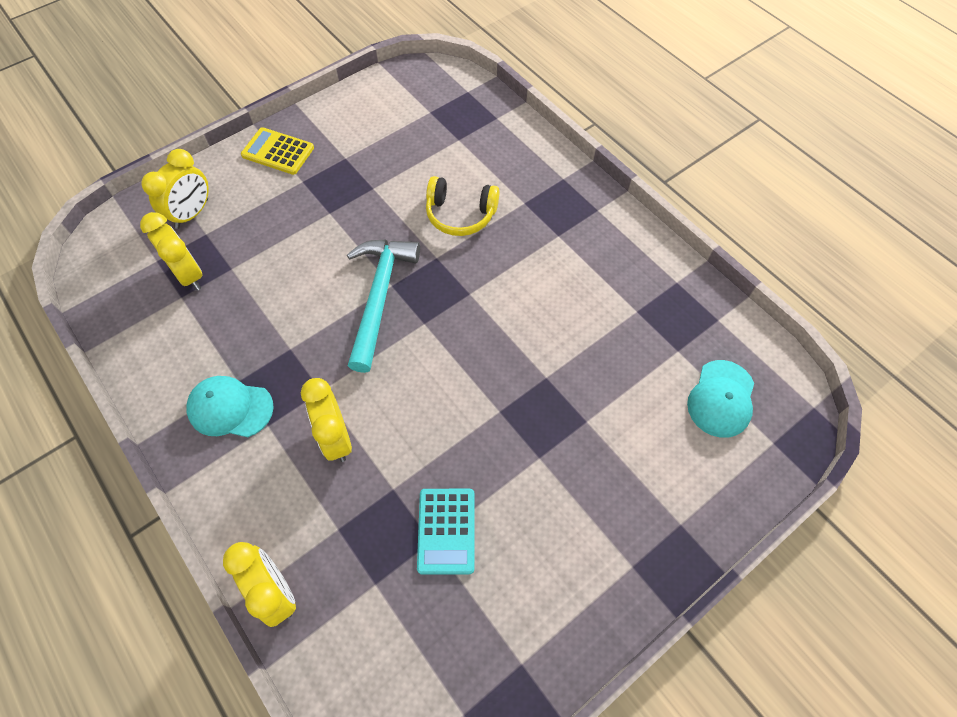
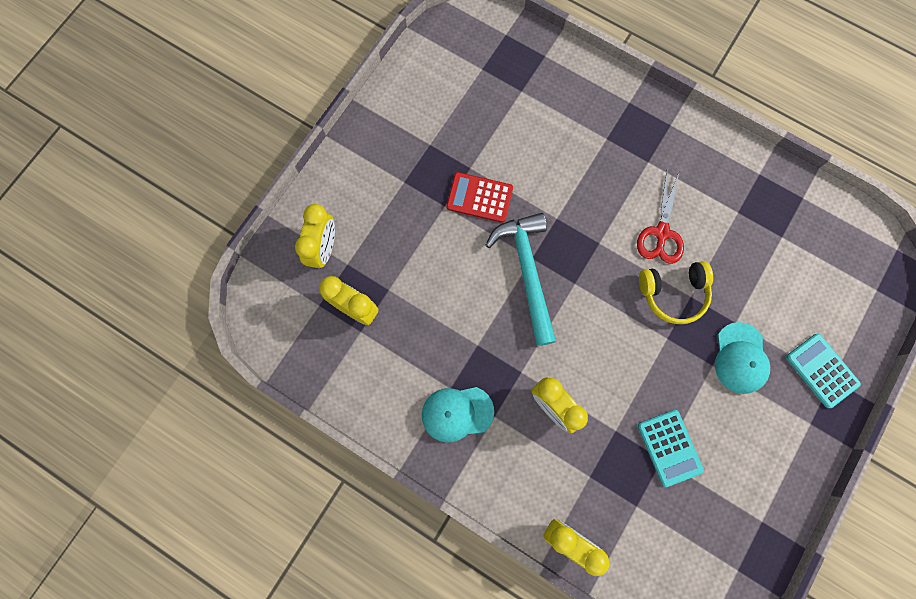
camera: 20 degrees left, 15 degrees up
yellow calculator [241,127,314,175] -> none
yellow headphones [426,176,499,236] -> yellow headphones moved to [639,261,713,324]
turquoise cap [687,360,754,438] -> turquoise cap moved to [715,322,770,394]
none -> red calculator [446,172,513,223]
none -> red scissors [637,171,684,264]
none -> turquoise calculator [786,334,861,408]

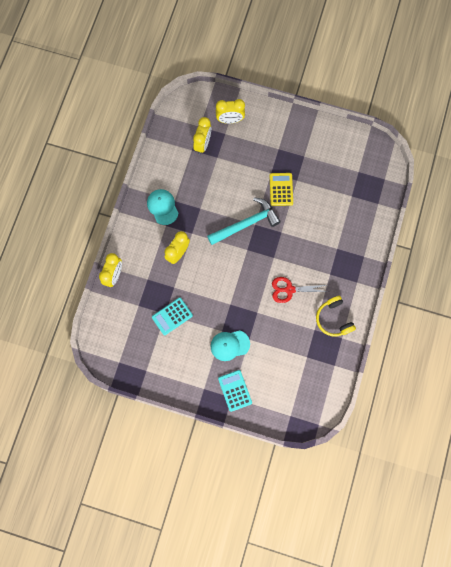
camera: 75 degrees right, 0 degrees up
red calculator [446,172,513,223] -> yellow calculator [270,173,293,206]
yellow headphones [639,261,713,324] -> yellow headphones moved to [316,296,356,336]
turquoise calculator [786,334,861,408] -> turquoise calculator turned 60 degrees counterclockwise [218,370,252,412]

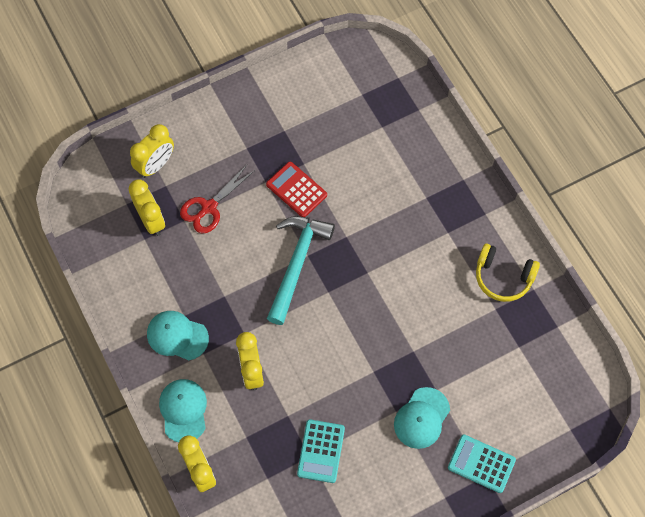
camera: 45 degrees left, 10 degrees down
yellow calculator [270,173,293,206] -> red calculator [266,162,327,217]
red scissors [272,277,329,303] -> red scissors moved to [180,165,255,233]
none -> turquoise cap [159,379,207,442]

